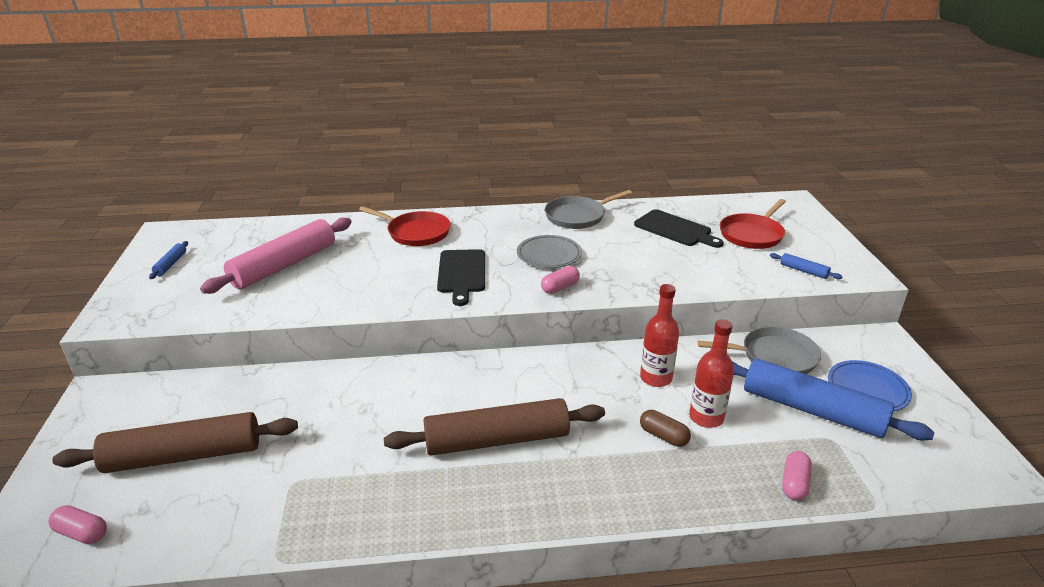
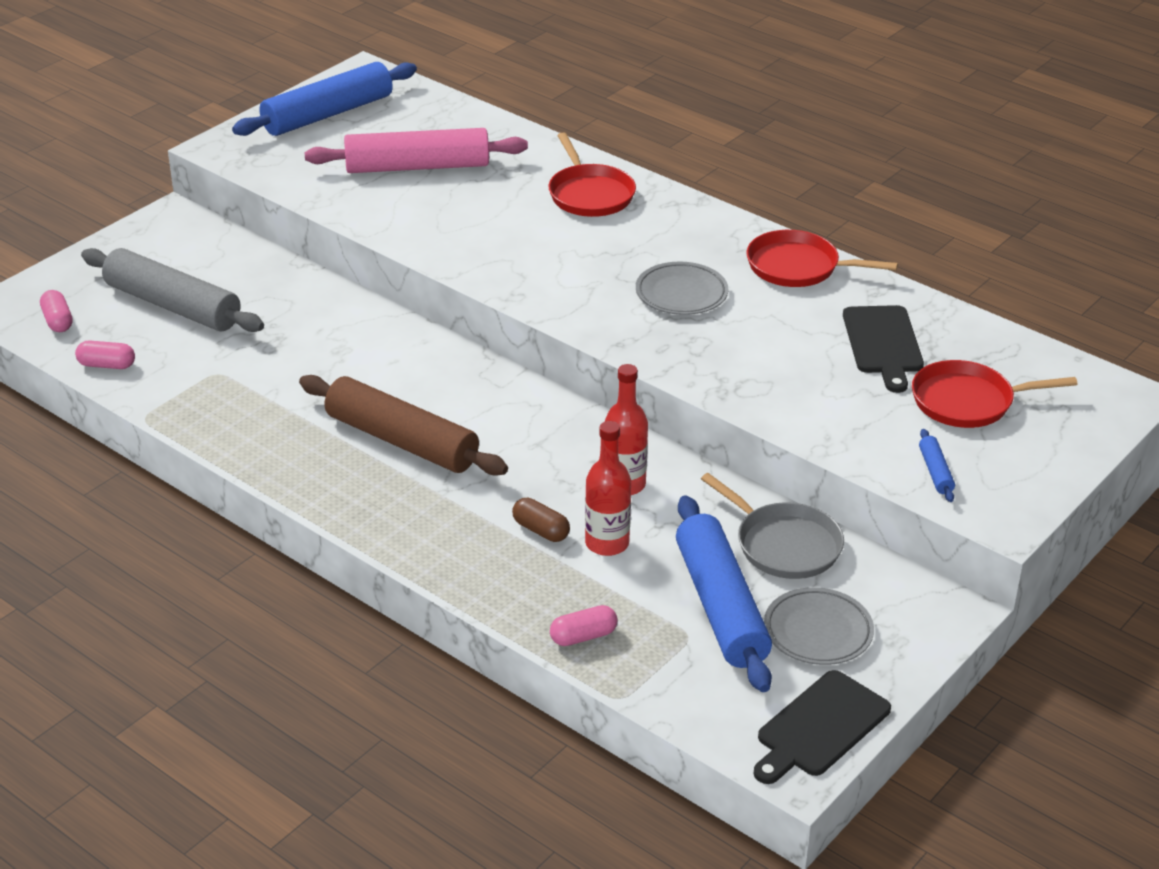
camera: 45 degrees right, 5 degrees up
brown rolling pin [52,412,298,473] -> grey rolling pin [81,248,264,332]
blue rolling pin [149,241,188,279] -> blue rolling pin [232,62,417,136], size x2.44
black cutting board [437,249,485,306] -> black cutting board moved to [753,670,891,784]
pink capsule [541,266,580,294] -> pink capsule moved to [75,341,135,369]
grey pan [545,190,632,229] -> red pan [746,230,898,287]
brown capsule [640,410,691,447] -> brown capsule turned 45 degrees counterclockwise [512,498,570,542]
blue plate [828,360,912,411] -> grey plate [764,587,874,665]

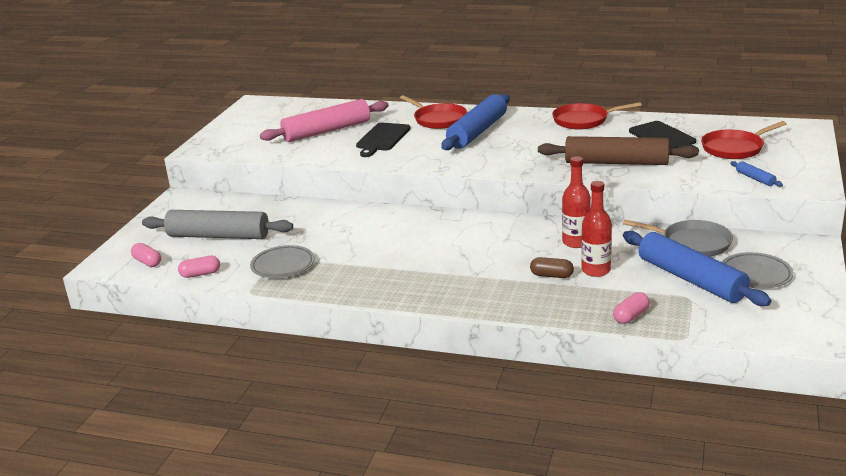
camera: 20 degrees left, 10 degrees down
blue rolling pin [232,62,417,136] -> blue rolling pin moved to [441,94,510,150]
brown rolling pin [299,375,508,475] -> brown rolling pin moved to [538,136,699,165]
grey plate [636,262,728,315] -> grey plate moved to [250,245,315,278]
black cutting board [753,670,891,784] -> black cutting board moved to [356,123,411,157]

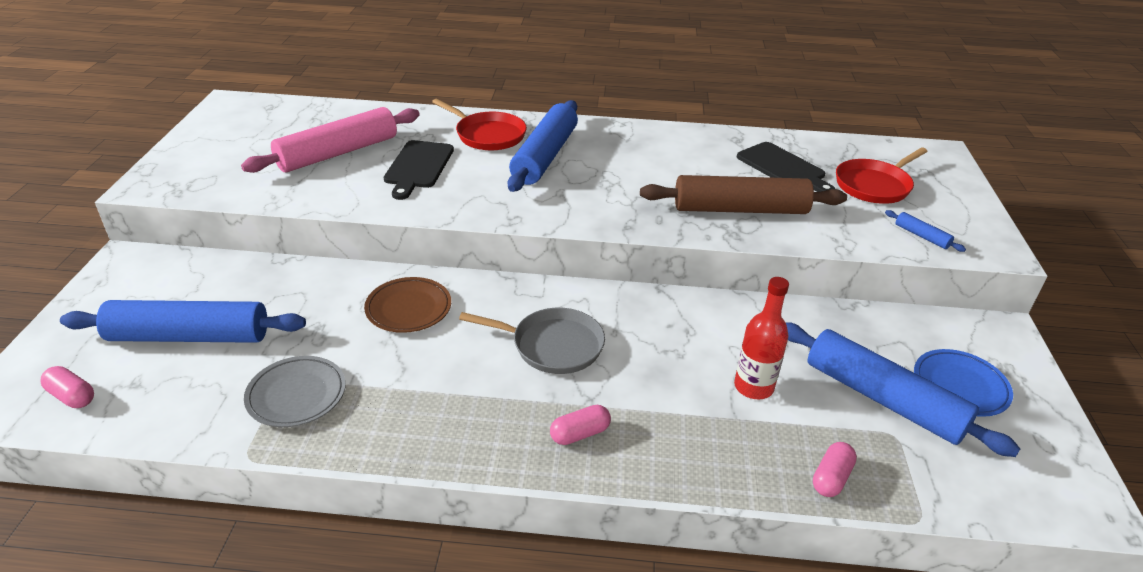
camera: 15 degrees left, 10 degrees up
grey rolling pin [142,210,293,239] -> blue rolling pin [60,300,306,343]
pink capsule [178,256,220,278] -> pink capsule moved to [550,405,611,445]
brown capsule [530,257,574,278] -> none
red pan [552,102,642,129] -> none
red bottle [562,156,591,248] -> none
grey pan [623,220,733,257] -> grey pan moved to [459,308,605,374]
grey plate [722,252,793,289] -> blue plate [914,349,1013,417]
none -> brown plate [364,277,451,333]

